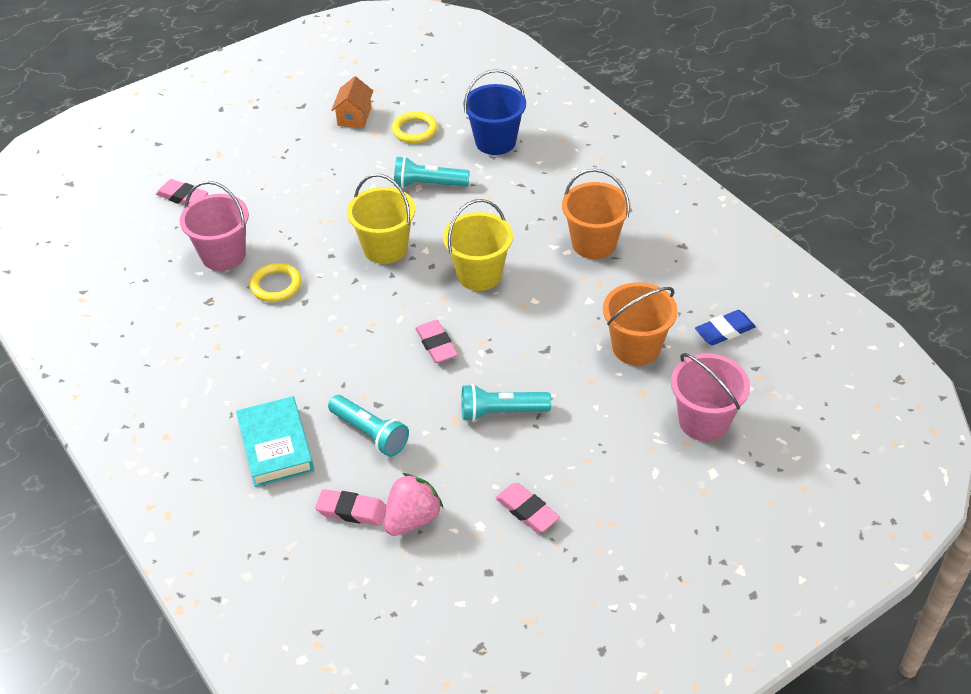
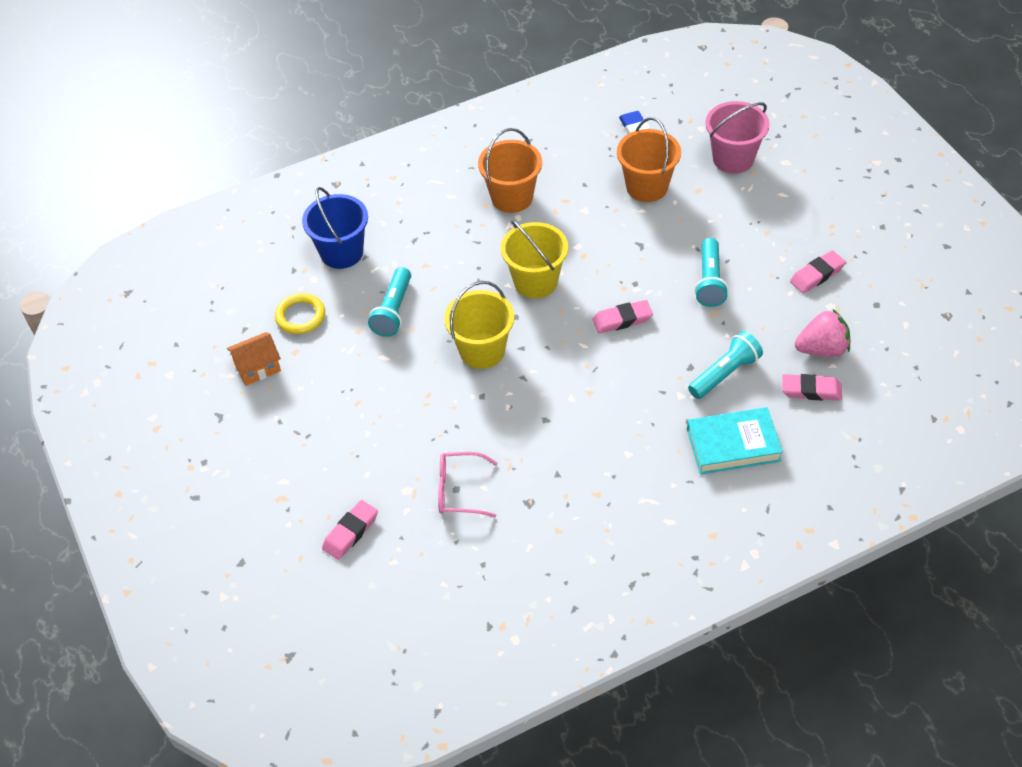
camera: 80 degrees left, 5 degrees up
pink bucket [180,181,249,271] -> pink glasses [438,452,497,517]
yellow ring [249,263,302,302] -> none
pink eraser [315,489,387,526] -> pink eraser turned 75 degrees clockwise [782,374,842,401]
orange house [331,76,373,128] -> orange house turned 45 degrees counterclockwise [227,332,281,386]
pink strawberry [384,473,443,536] -> pink strawberry turned 120 degrees clockwise [795,309,850,357]

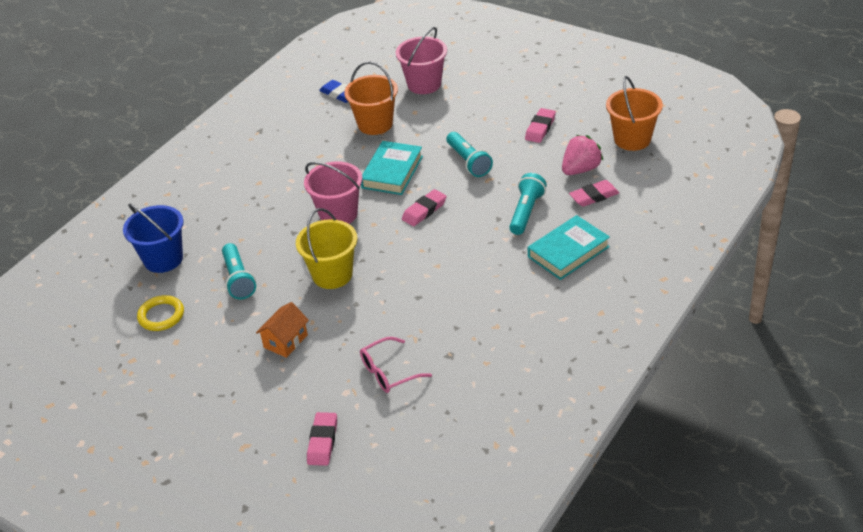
camera: 30 degrees left, 10 degrees down
orange house [227,332,281,386] -> orange house moved to [256,302,309,358]
orange bucket [478,128,542,213] -> orange bucket moved to [606,76,663,151]
yellow bucket [501,220,568,299] -> pink bucket [304,161,362,224]
none -> turquoise book [361,141,423,195]

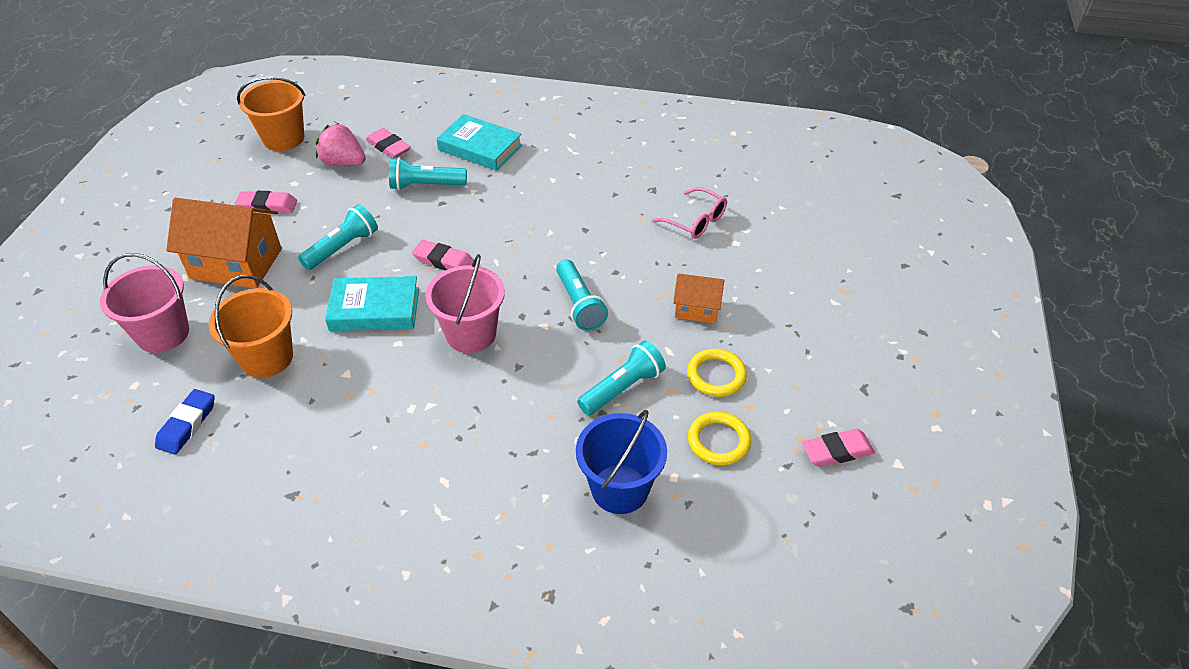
camera: 115 degrees left, 5 degrees up
yellow bucket [296,208,357,289] -> turquoise flashlight [556,259,608,330]
pink eraser [307,412,337,466] -> pink eraser moved to [802,429,875,467]
none -> orange house [166,197,282,288]
none -> yellow ring [687,349,747,397]

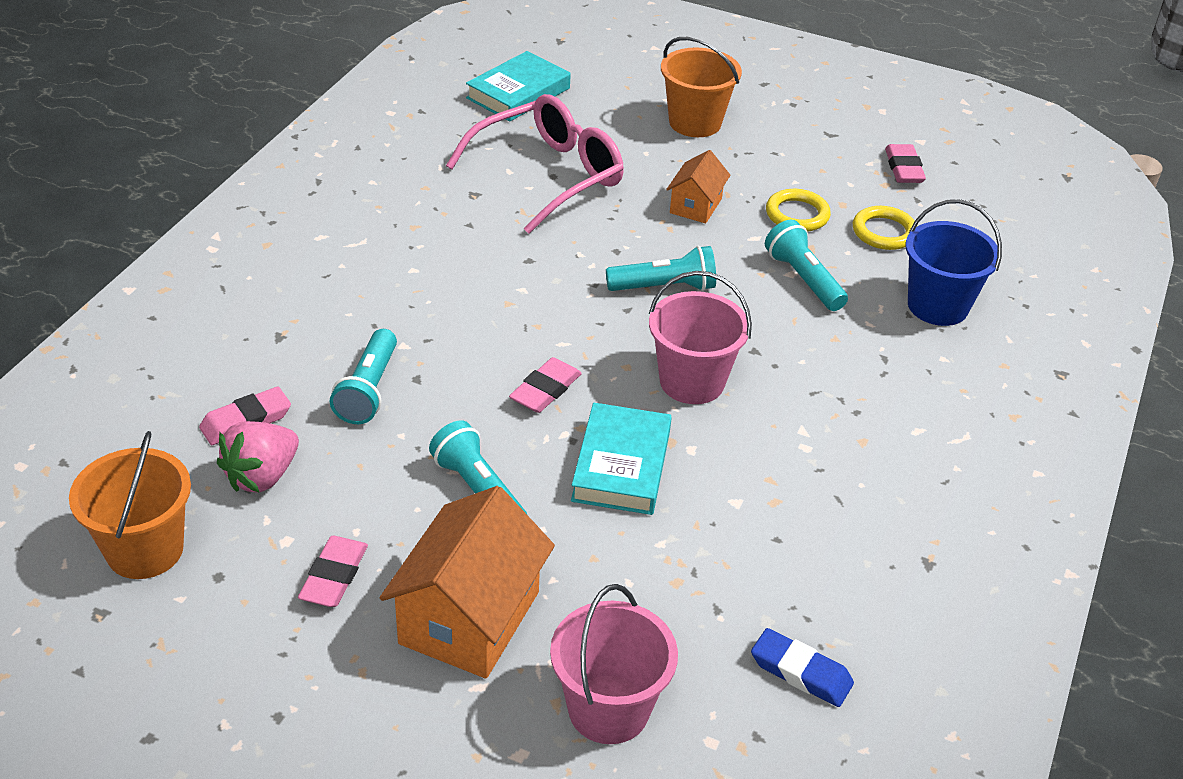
camera: 80 degrees left, 5 degrees down
orange bucket [208,275,293,378] -> orange bucket moved to [661,37,742,137]
turquoise book [436,114,522,171] -> turquoise book moved to [466,51,571,122]
pink glasses [651,187,727,239] -> pink glasses [446,94,624,234], size x1.85

